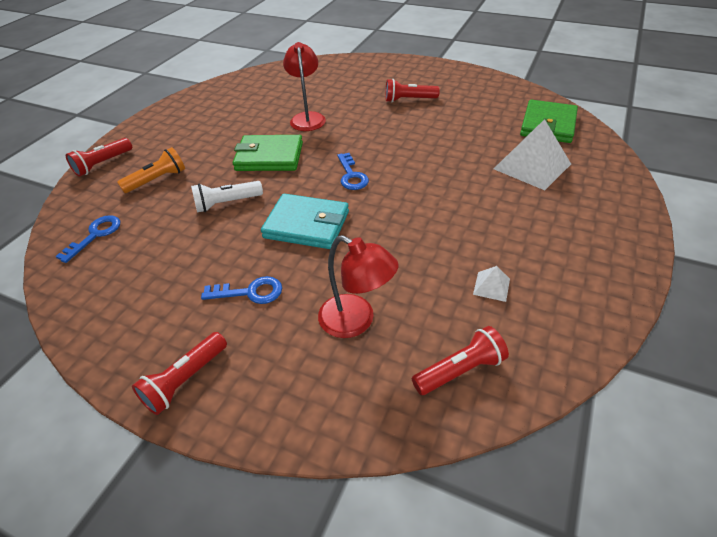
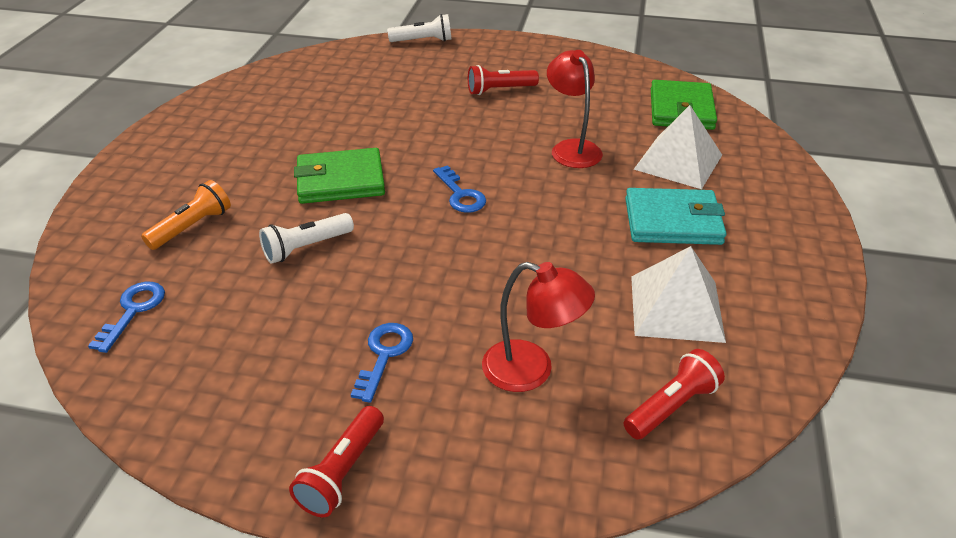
camera: 15 degrees left, 5 degrees down
red flashlight [66,138,132,177] -> none
blue key [201,276,282,304] -> blue key turned 60 degrees counterclockwise [351,323,413,403]
turquoise wallet [261,194,349,249] -> turquoise wallet moved to [625,188,727,245]
red lamp [283,42,326,131] -> red lamp moved to [547,50,603,168]
white pyramid [473,266,510,302] -> white pyramid [631,246,726,343], size x2.24
none -> white flashlight [387,14,451,42]

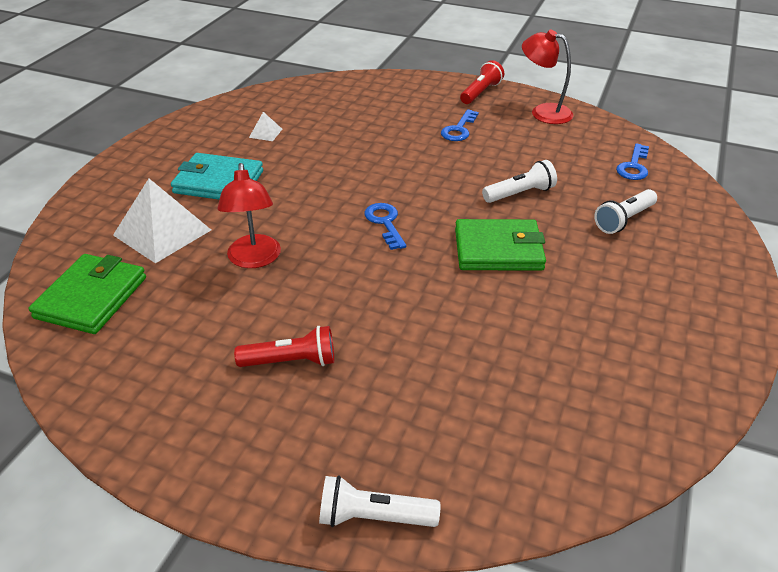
camera: 170 degrees left, 0 degrees up
orange flashlight [141,180,231,250] -> white flashlight [594,189,657,234]
red lamp [482,262,595,392] -> red lamp moved to [522,30,573,124]
red flashlight [624,349,725,439] -> none
white pyramid [631,246,726,343] -> white pyramid [249,112,282,141], size x0.45

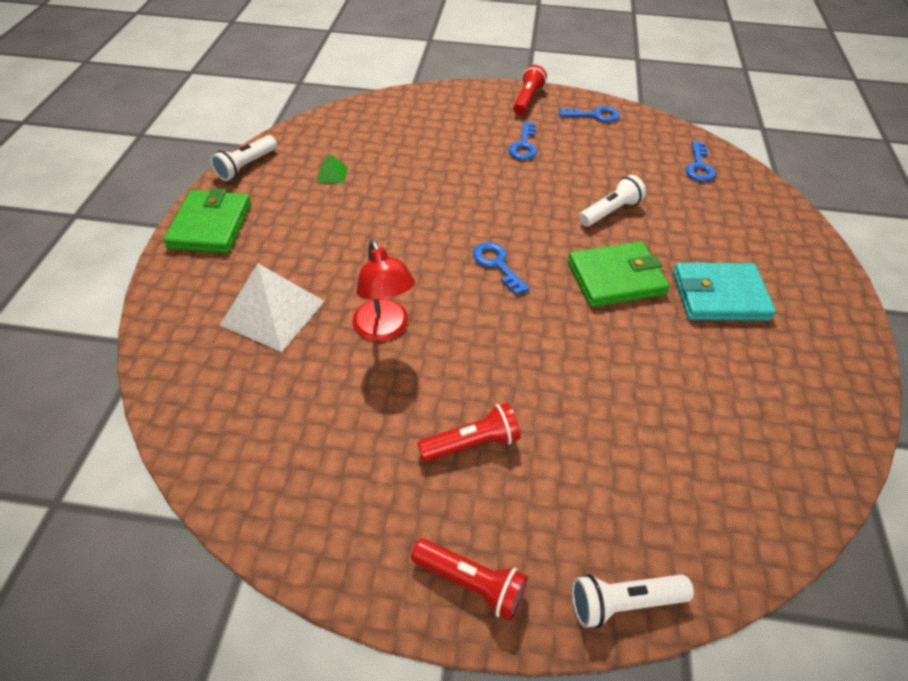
camera: 15 degrees left, 10 degrees up
green wallet [29,254,146,334] -> green wallet moved to [163,188,251,253]
turquoise wallet [171,153,263,200] -> turquoise wallet moved to [673,263,776,321]
white pyramid [249,112,282,141] -> green pyramid [317,153,348,184]
red lamp [522,30,573,124] -> blue key [559,106,620,122]
white flashlight [594,189,657,234] -> white flashlight moved to [210,135,277,181]
none -> red flashlight [411,539,528,621]

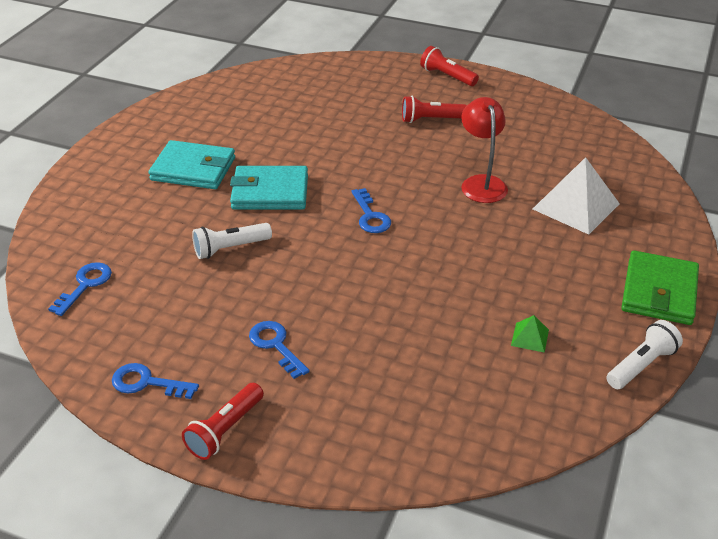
camera: 165 degrees left, 10 degrees down
blue key [508,121,537,160] -> blue key turned 60 degrees counterclockwise [249,321,309,379]
green wallet [568,241,670,307] -> turquoise wallet [230,166,308,210]
white flashlight [571,574,694,628] -> none

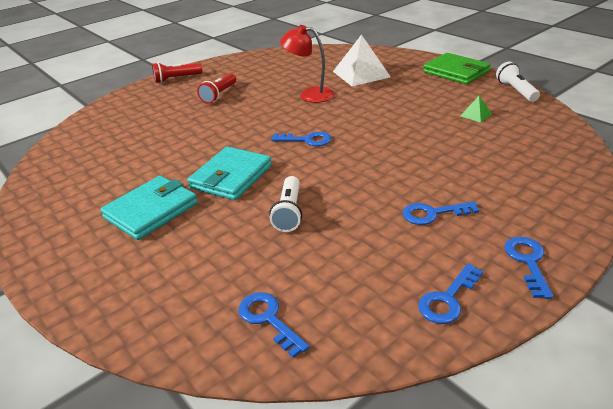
camera: 60 degrees left, 5 degrees down
red flashlight [182,383,264,460] -> blue key [504,237,554,299]

